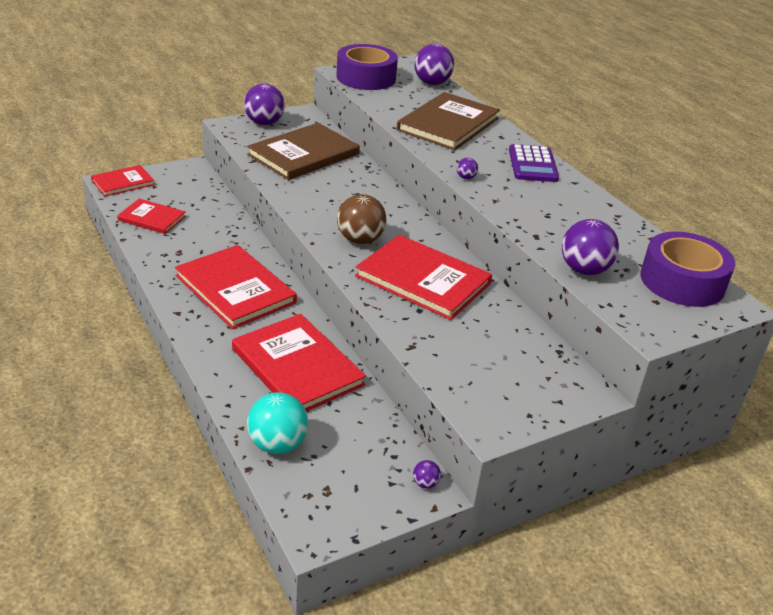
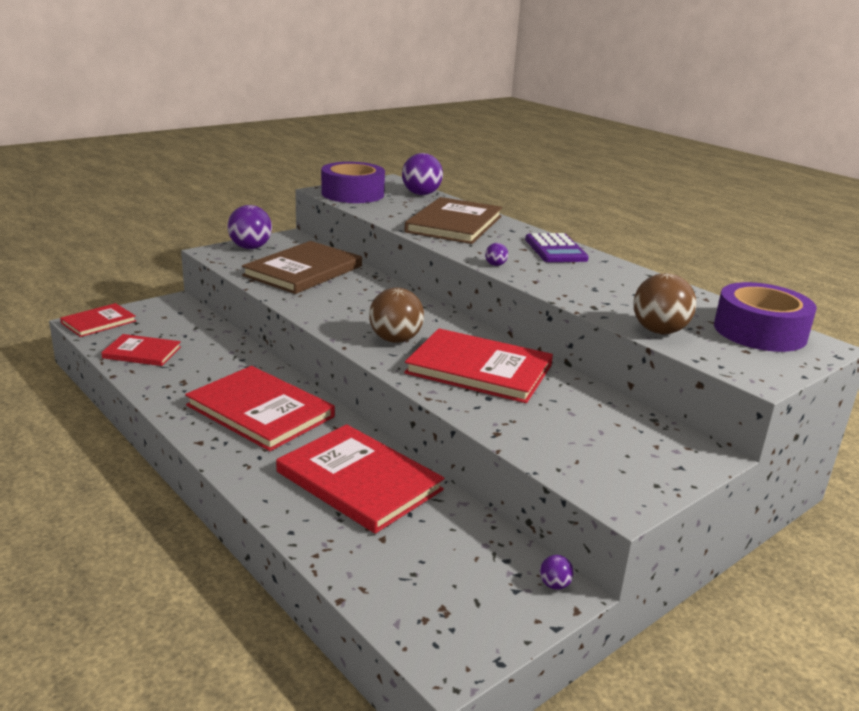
camera: 10 degrees left, 10 degrees down
turquoise ball [247,392,308,454] -> none
purple ball [562,219,619,275] -> brown ball [633,273,696,334]

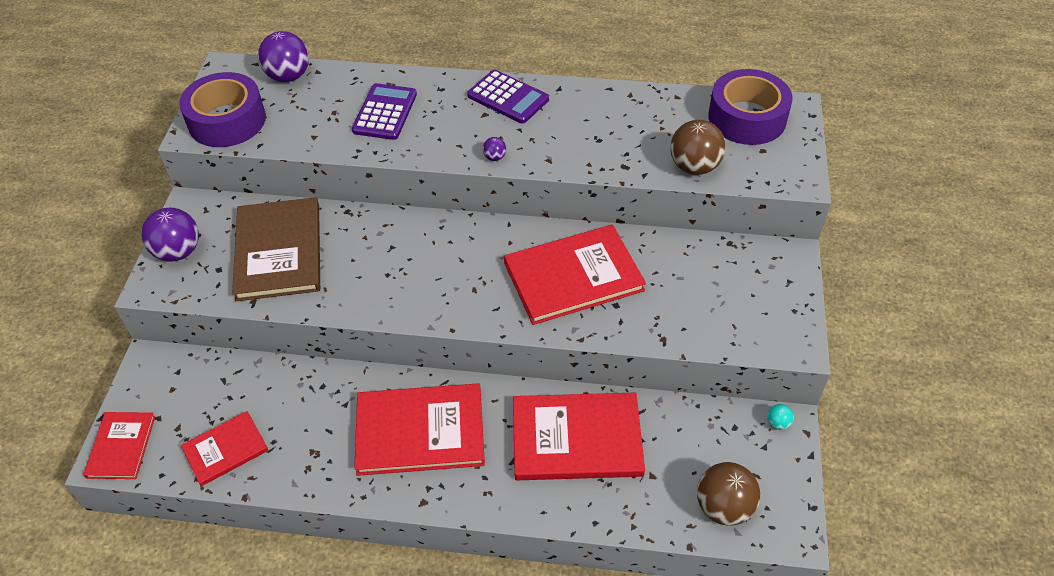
camera: 40 degrees left, 25 degrees up
brown ball [369,288,424,343] -> brown ball moved to [697,462,760,526]
brown book [404,197,502,244] -> purple calculator [352,83,417,140]
purple ball [540,555,574,590] -> turquoise ball [767,404,794,430]

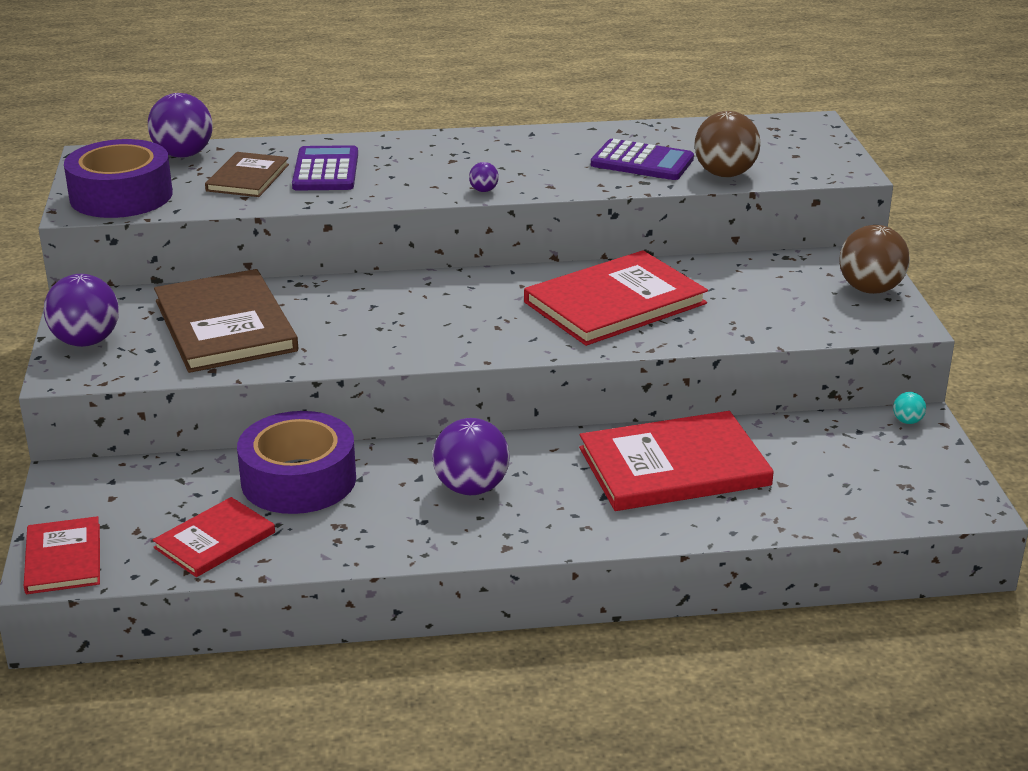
camera: 15 degrees left, 20 degrees down
red book [354,383,485,476] -> purple ball [432,418,510,495]
purple calculator [467,70,549,124] -> purple calculator moved to [591,139,694,180]
brown ball [697,462,760,526] -> brown ball moved to [839,225,910,294]
purple tape [708,69,793,145] -> purple tape moved to [237,411,356,514]
none -> brown book [205,152,289,197]

